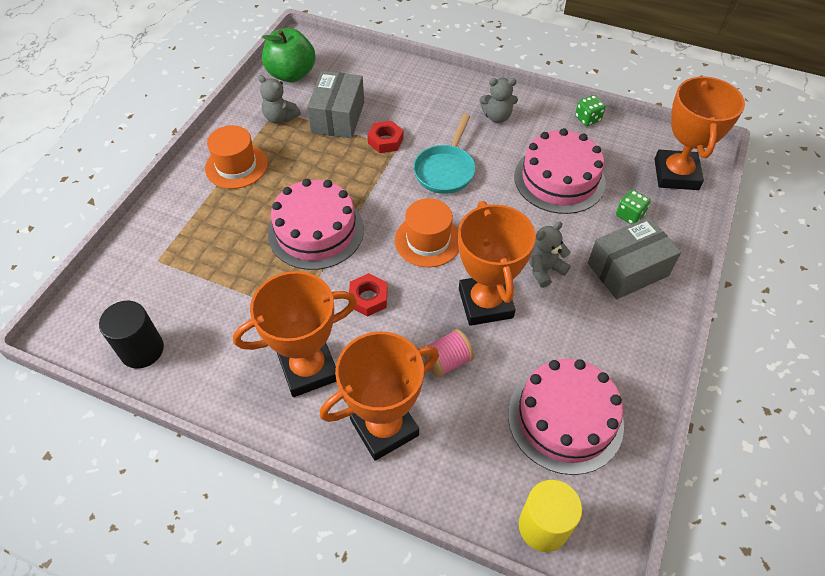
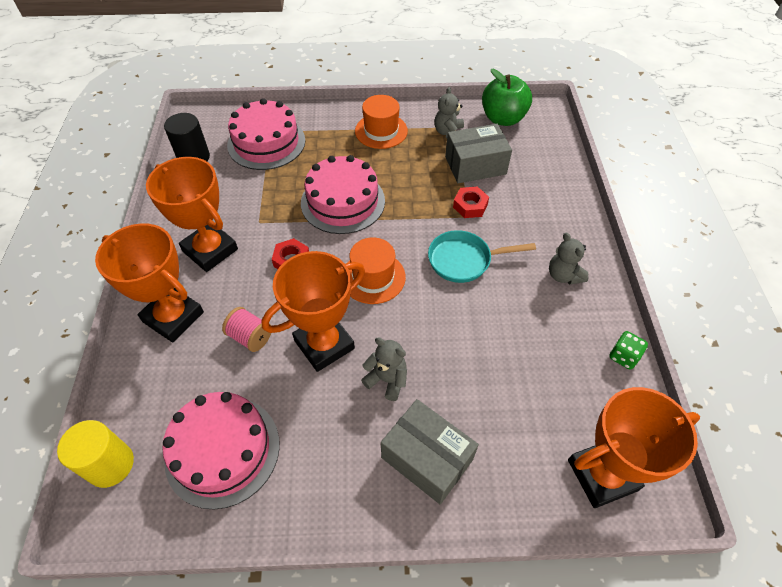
camera: 65 degrees right, 0 degrees up
pink cake [514,128,606,214] -> pink cake moved to [227,98,306,170]
green dice [616,190,651,224] -> none

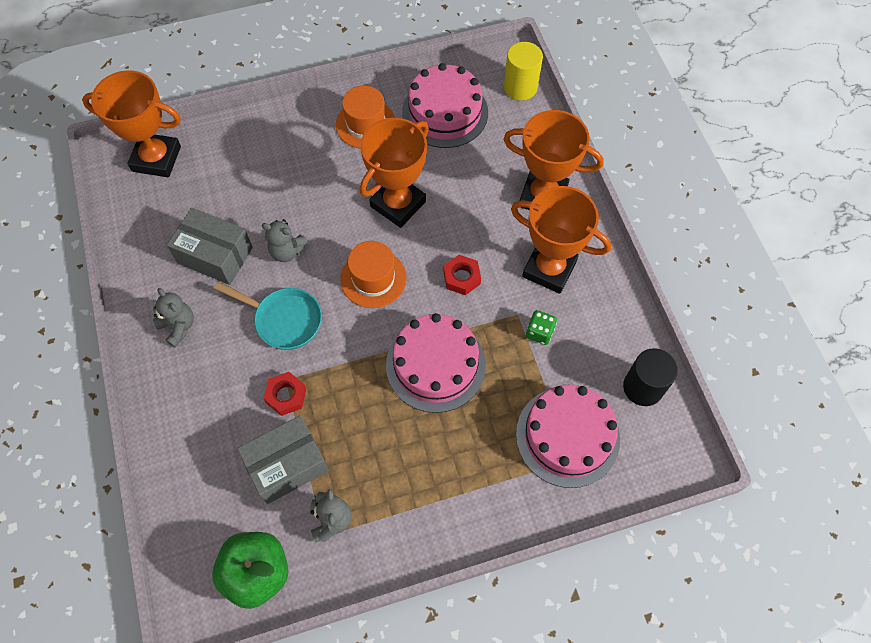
camera: 165 degrees right, 10 degrees up
pink spool [222,307,271,352] -> none
orange hat [355,95,408,149] -> orange hat moved to [336,86,395,149]
grey teddy bear [361,337,407,401] -> grey teddy bear moved to [261,219,308,262]
grey box [381,399,479,505] -> grey box moved to [167,208,253,285]
turquoise pan [428,230,536,283] -> turquoise pan turned 45 degrees clockwise [215,282,322,350]
orange trophy [568,387,700,508] -> orange trophy turned 45 degrees clockwise [82,70,181,177]
green dice [609,331,648,370] -> green dice moved to [526,310,557,345]

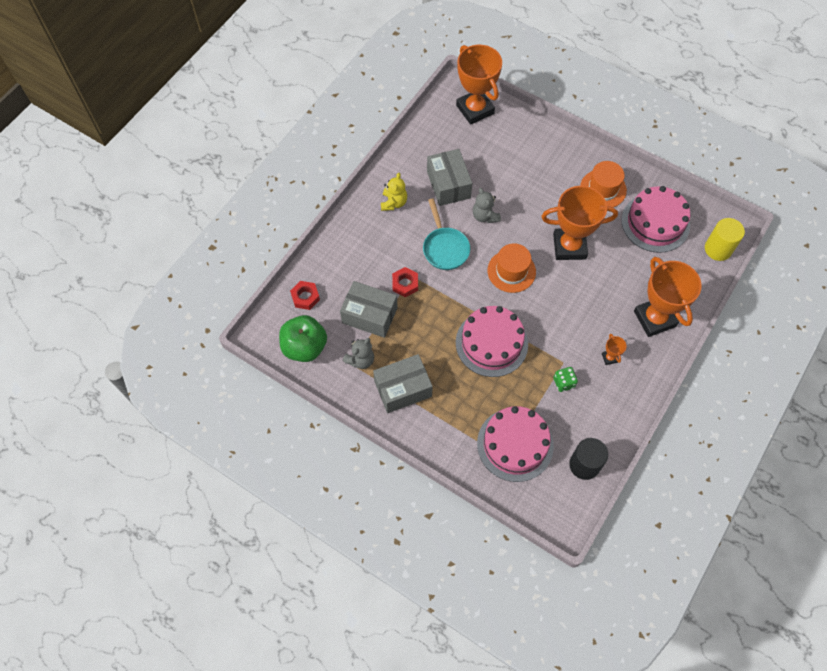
camera: 50 degrees right, 0 degrees up
grey teddy bear [153,288,194,347] -> yellow teddy bear [381,173,407,211]
red nut [443,255,481,295] -> red nut moved to [290,281,320,310]
orange trophy [511,186,611,294] -> orange trophy [602,334,626,365], size x0.40
none -> grey box [373,354,433,413]

